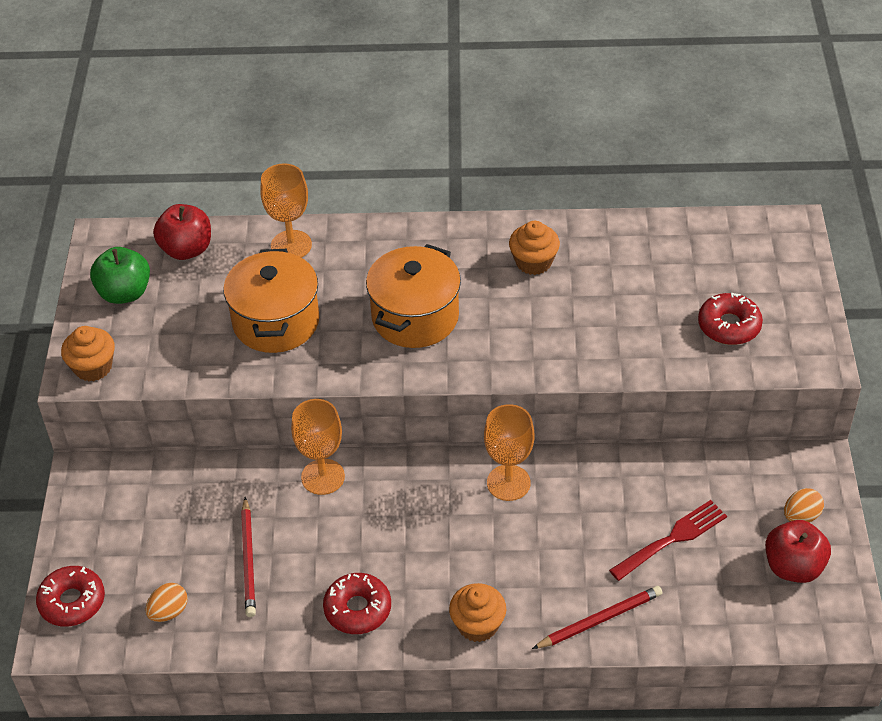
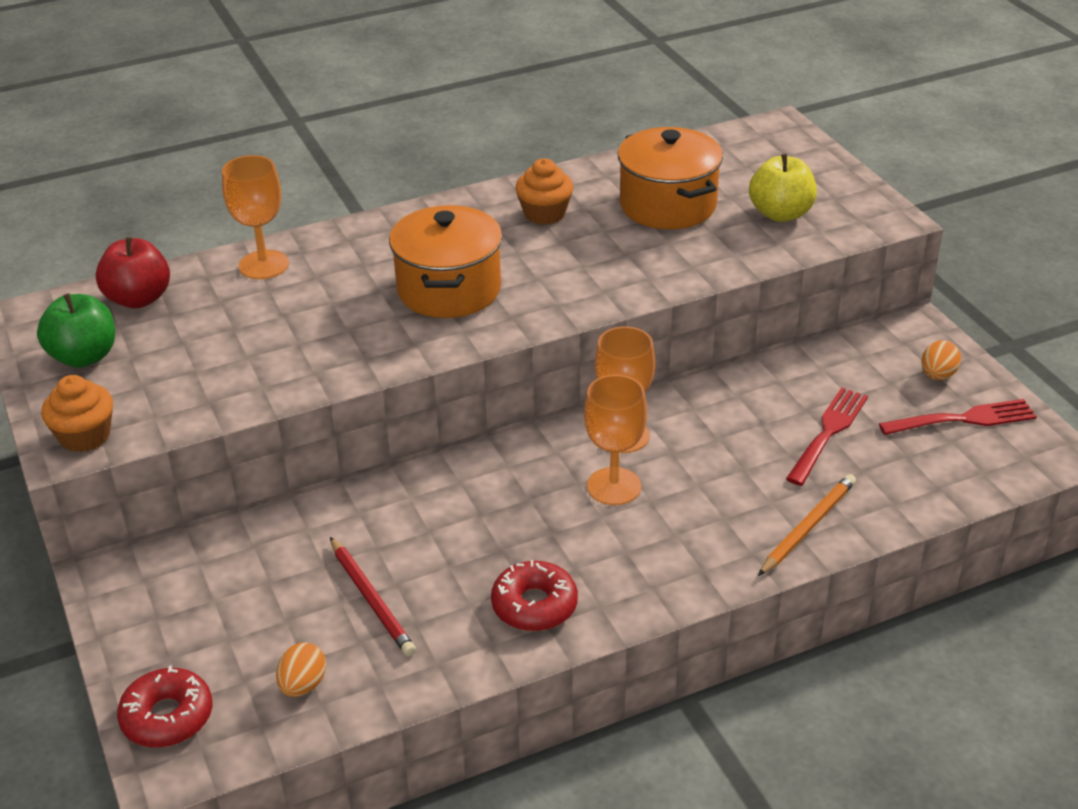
camera: 25 degrees left, 10 degrees down
orange pot [223,249,320,353] -> orange pot moved to [618,127,723,229]
orange goblet [291,399,345,495] -> orange goblet moved to [584,375,647,505]
orange cupcake [449,583,506,642] -> none
red pencil [532,586,662,649] -> orange pencil [758,474,856,576]
red donut [698,293,763,345] -> yellow apple [749,154,817,222]
red apple [765,520,831,583] -> red fork [879,399,1037,435]

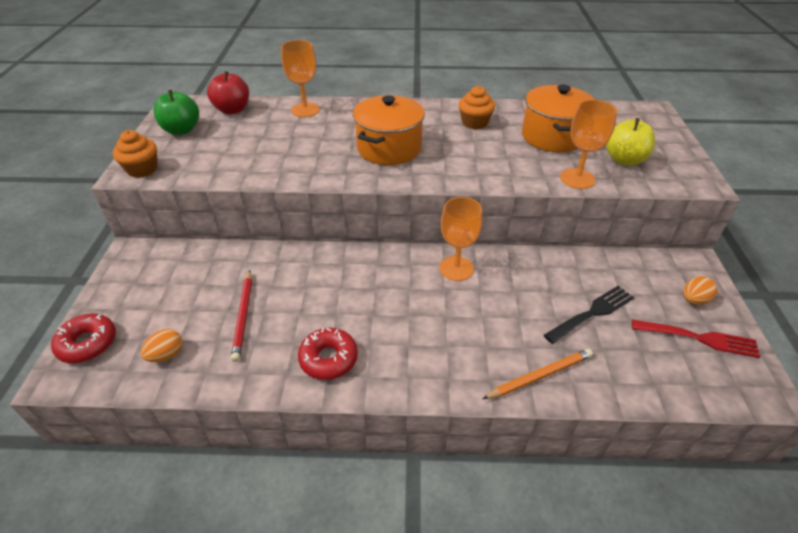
camera: 25 degrees right, 5 degrees up
orange goblet [584,375,647,505] -> orange goblet moved to [560,100,617,189]
red fork [786,388,868,486] -> black fork [544,286,634,344]

